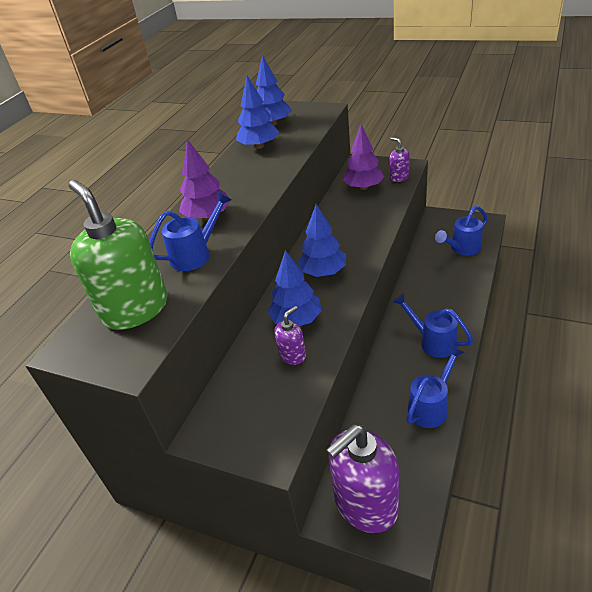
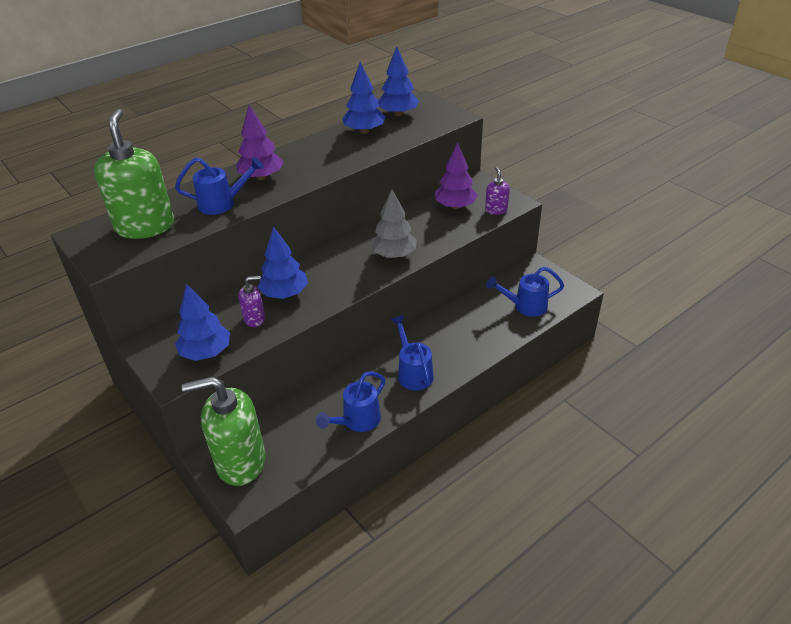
camera: 25 degrees right, 0 degrees up
blue tree [298,204,346,277] -> blue tree moved to [175,283,230,361]
purple soap dispenser [326,425,399,533] -> green soap dispenser [182,376,266,486]
blue watering can [407,346,465,428] -> blue watering can turned 150 degrees clockwise [316,371,385,432]
none -> grey tree [370,189,417,258]

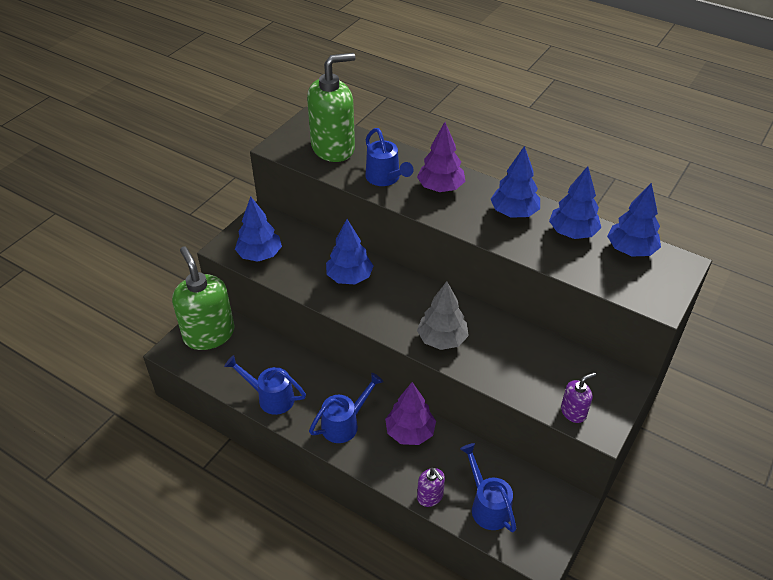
camera: 70 degrees right, 5 degrees up
purple soap dispenser [238,276,265,327] -> purple soap dispenser moved to [417,468,445,507]
purple tree [435,142,478,209] -> purple tree moved to [385,382,436,445]
none -> blue tree [490,146,540,218]

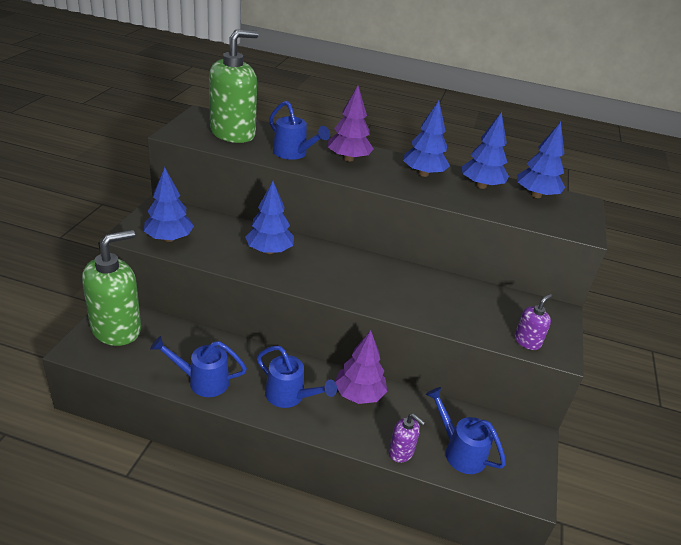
camera: 20 degrees left, 10 degrees down
green soap dispenser [172,247,234,350] -> green soap dispenser turned 90 degrees clockwise [82,230,141,346]
blue watering can [309,373,383,443] -> blue watering can turned 90 degrees clockwise [257,346,337,408]
grey tree [417,281,469,350] -> none

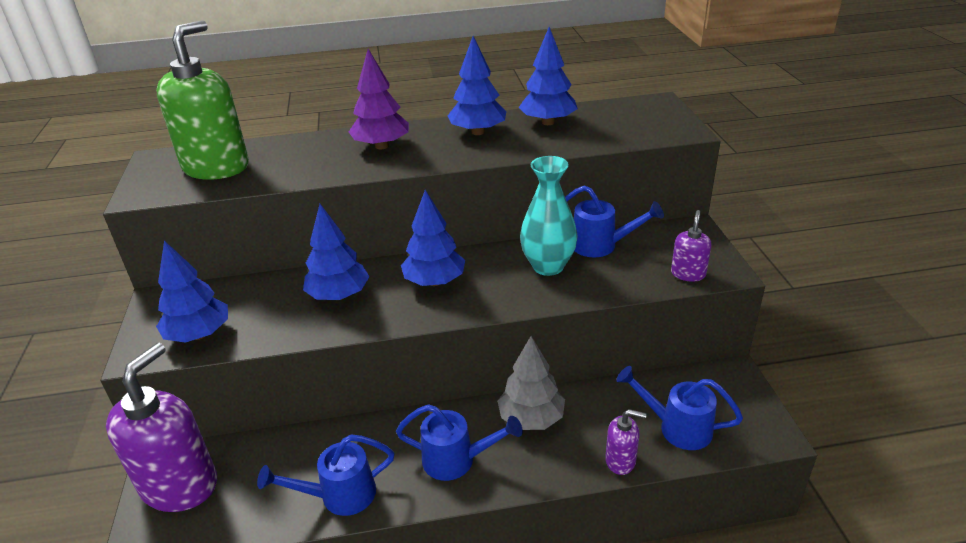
camera: 20 degrees left, 0 degrees up
green soap dispenser [82,230,141,346] -> purple soap dispenser [106,343,217,512]
blue watering can [269,101,330,160] -> blue watering can moved to [565,185,664,257]
purple tree [335,330,387,404] -> grey tree [497,336,565,430]
blue tree [517,122,565,198] -> blue tree moved to [401,190,465,286]
none -> turquoise vase [520,156,578,276]

